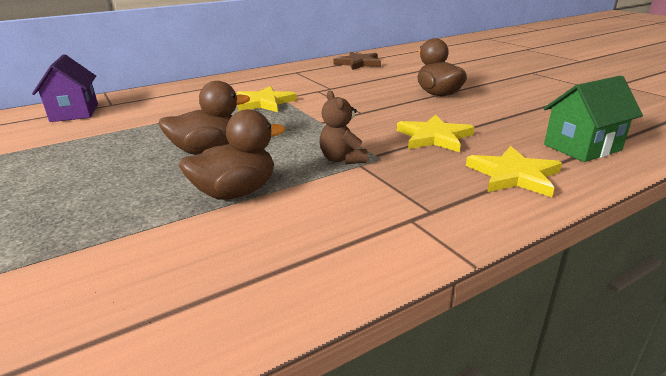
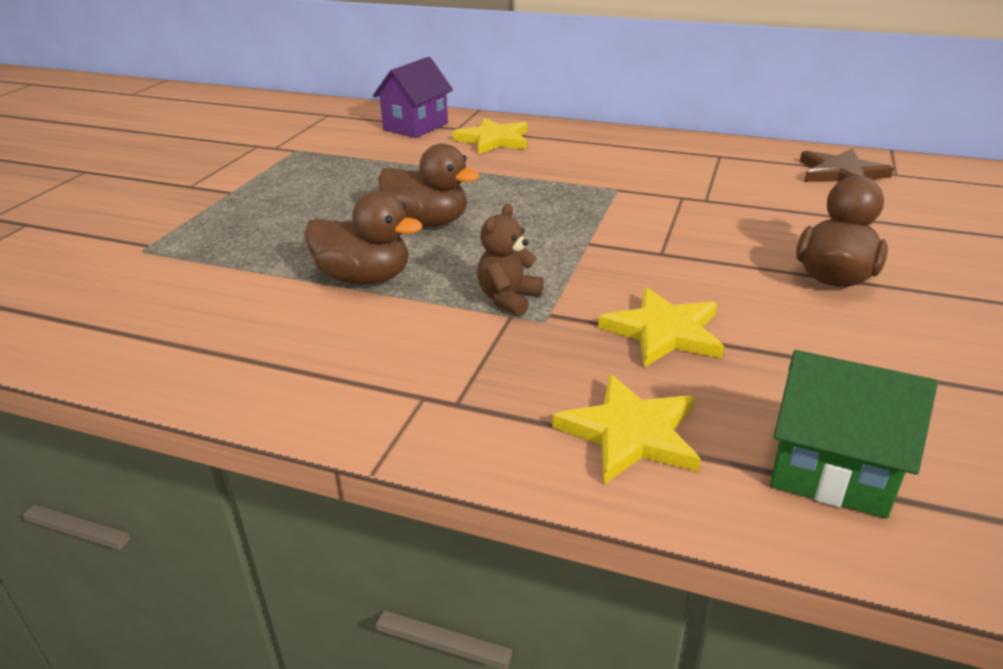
camera: 50 degrees right, 5 degrees up
yellow star [237,86,297,112] -> yellow star moved to [452,118,528,155]

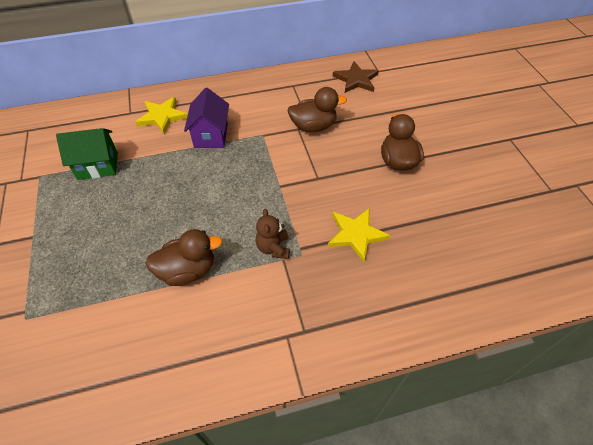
camera: 35 degrees left, 20 degrees up
purple house [373,57,453,138] -> purple house moved to [184,88,229,148]
brown duck [378,143,480,227] -> brown duck moved to [287,87,347,132]
yellow star [552,374,701,484] -> none
green house [770,350,937,518] -> green house moved to [56,128,118,180]

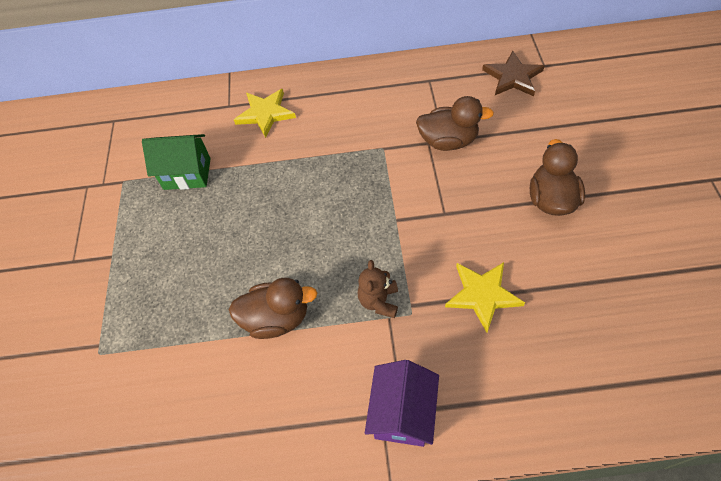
camera: 15 degrees right, 5 degrees up
purple house [184,88,229,148] -> purple house moved to [365,360,439,447]

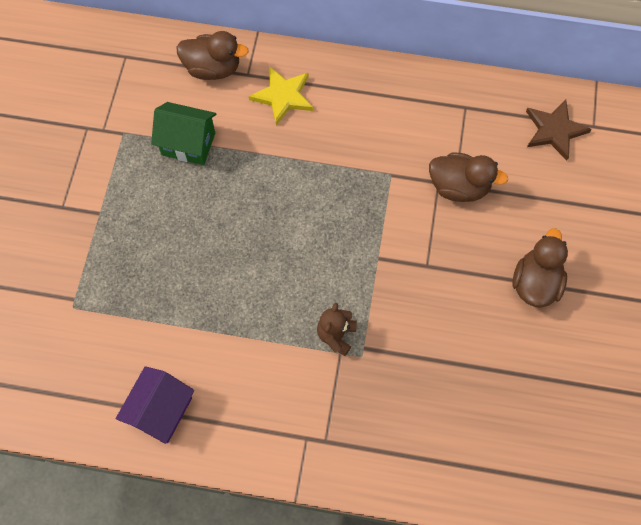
camera: 10 degrees right, 10 degrees up
brown duck [229,278,317,339] -> brown duck moved to [176,31,249,80]
purple house [365,360,439,447] -> purple house moved to [116,366,194,444]
yellow star [445,262,525,333] -> none

